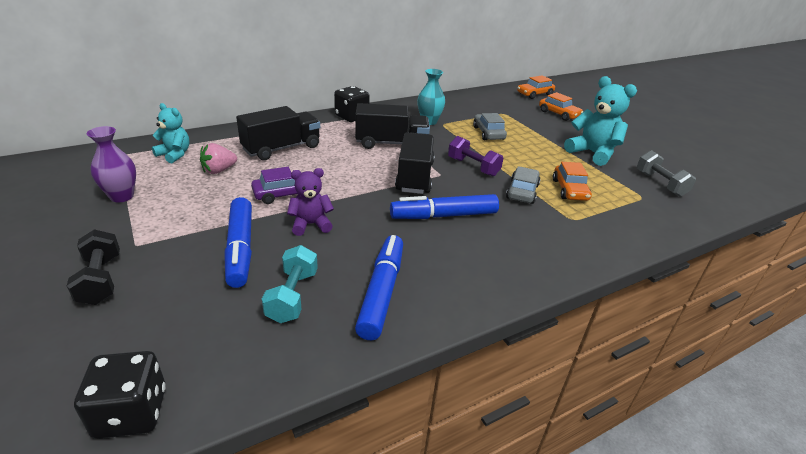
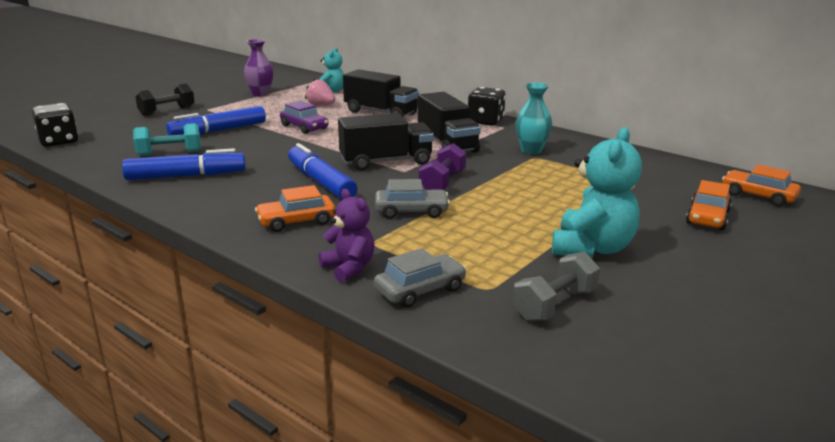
camera: 70 degrees right, 10 degrees down
purple teddy bear [287,168,334,236] -> purple teddy bear moved to [318,189,375,282]
grey car [473,113,507,140] -> grey car moved to [374,248,466,308]
orange car [553,162,592,201] -> orange car moved to [255,185,335,232]

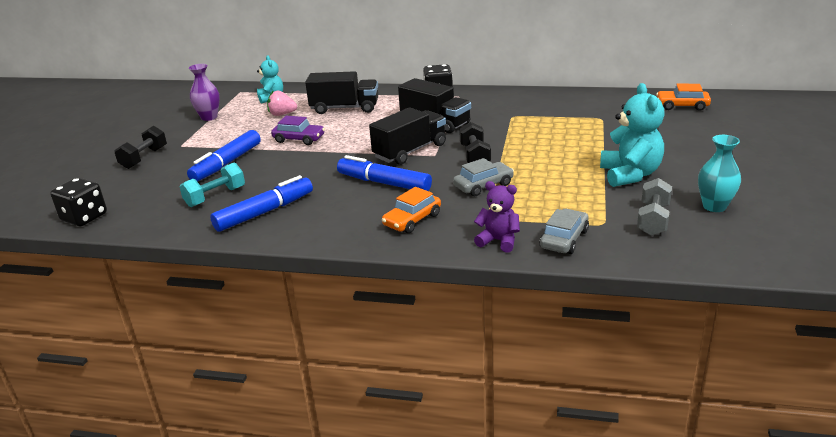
camera: 25 degrees left, 5 degrees up
purple dumbbell [419,143,466,190] -> black dumbbell [459,122,491,163]
turquoise vase [515,83,552,154] -> turquoise vase moved to [698,135,741,212]
orange car [686,180,732,230] -> none

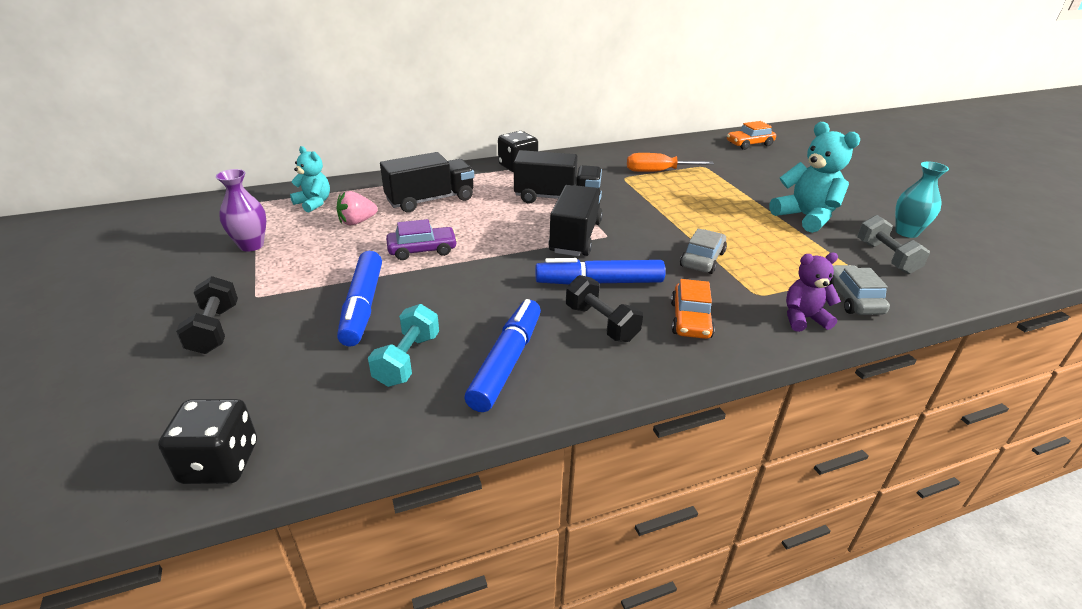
camera: 35 degrees left, 5 degrees up
black dumbbell [459,122,491,163] -> black dumbbell moved to [566,275,643,342]
none -> orange screwdriver [627,153,714,172]

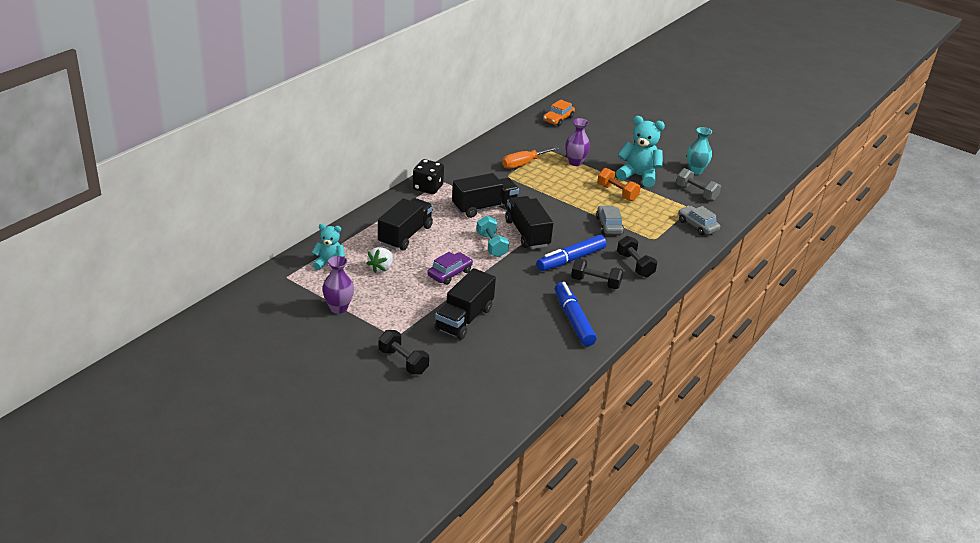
camera: 35 degrees left, 0 degrees up
black dice [158,399,257,484] -> none
pink strawberry [336,191,378,225] -> white strawberry [366,247,393,273]
blue marker [337,251,382,347] -> black truck [434,268,496,340]
turquoise dumbbell [368,304,439,387] -> turquoise dumbbell moved to [477,216,509,257]
orange car [671,279,715,339] -> black dumbbell [617,236,657,278]
purple teddy bear [786,253,841,332] -> none
none -> purple vase [565,118,590,166]
none -> orange dumbbell [597,168,641,201]

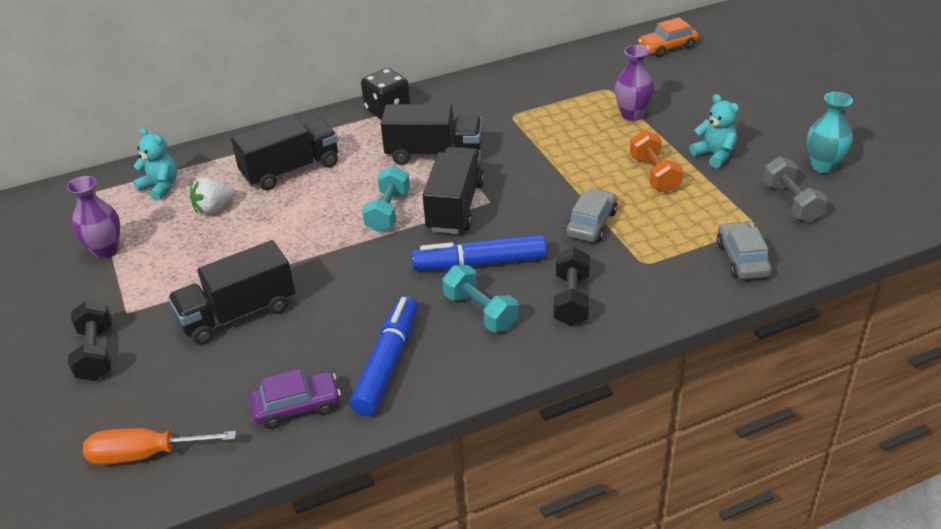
camera: 35 degrees right, 5 degrees up
purple car [427,252,473,285] -> purple car moved to [249,369,341,429]
orange screwdriver [502,147,559,169] -> orange screwdriver moved to [83,428,236,465]
black dumbbell [571,258,623,289] -> turquoise dumbbell [443,265,518,332]
turquoise teddy bear [616,116,665,187] -> turquoise teddy bear [689,94,739,168], size x0.61

